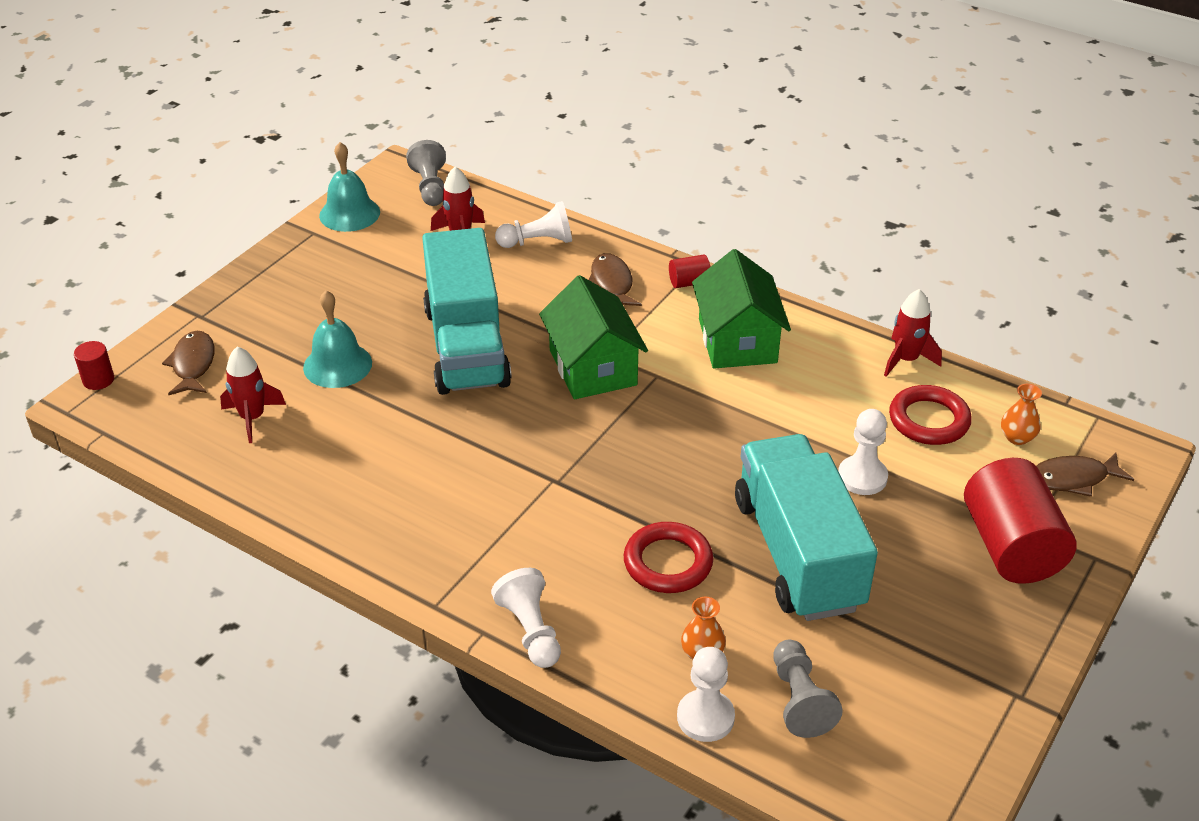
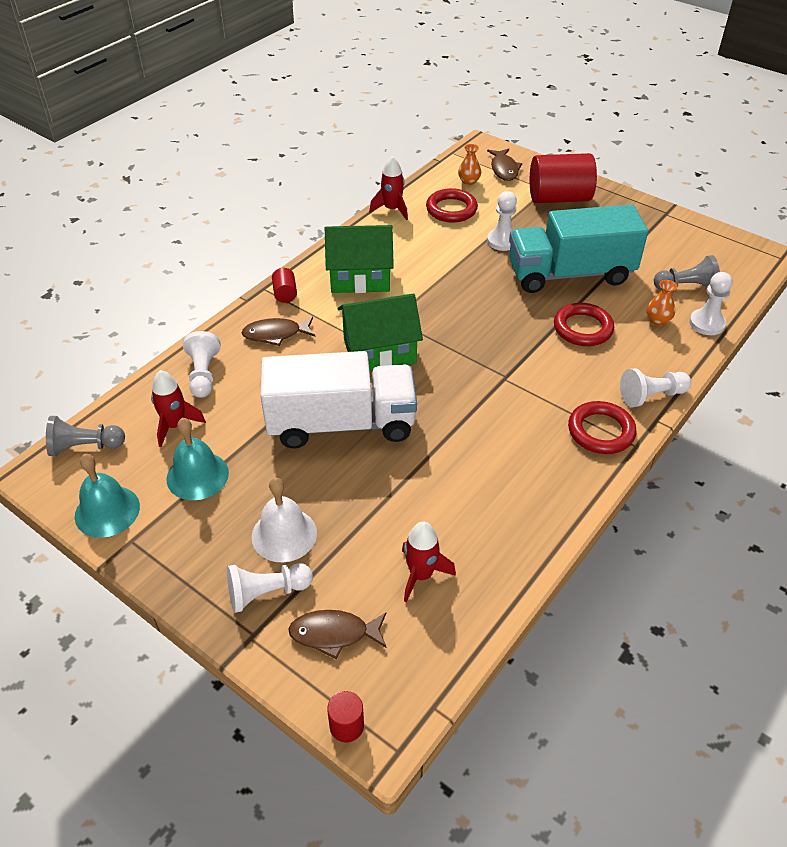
camera: 85 degrees left, 5 degrees up
turquoise bell [303,290,372,388] -> turquoise bell moved to [167,418,229,500]
turquoise truck [422,228,512,395] -> white truck [261,351,417,448]
none -> white pawn [227,563,313,613]
none -> white bell [252,478,317,562]
none -> red ring [568,401,636,454]

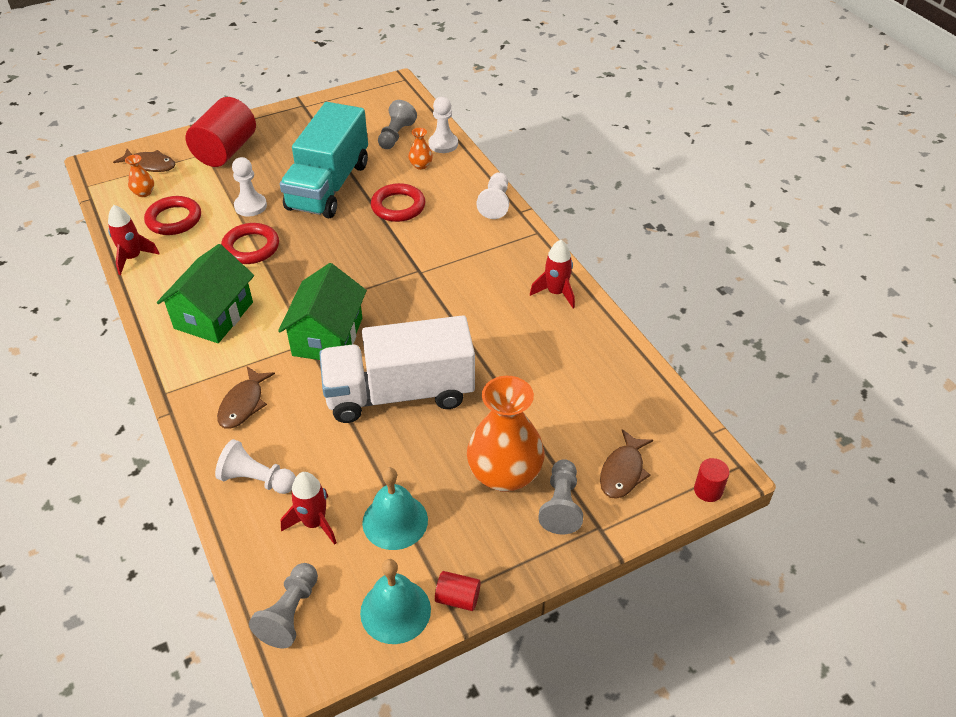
camera: 65 degrees left, 0 degrees up
white pawn [227,563,313,613] -> grey pawn [538,459,583,535]
white bell [252,478,317,562] -> orange vase [467,376,545,492]
white truck [261,351,417,448] -> white truck turned 120 degrees counterclockwise [319,315,475,423]
red cylinder [272,268,297,303] -> red cylinder moved to [435,571,481,611]
red rocket [402,522,456,602] -> red rocket moved to [530,240,575,308]
red ring [568,401,636,454] -> red ring moved to [221,223,279,264]

